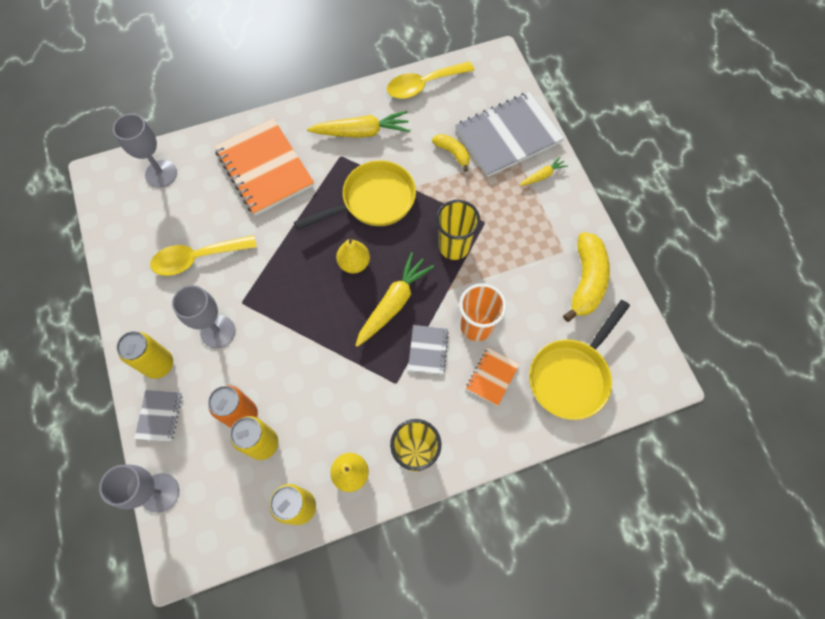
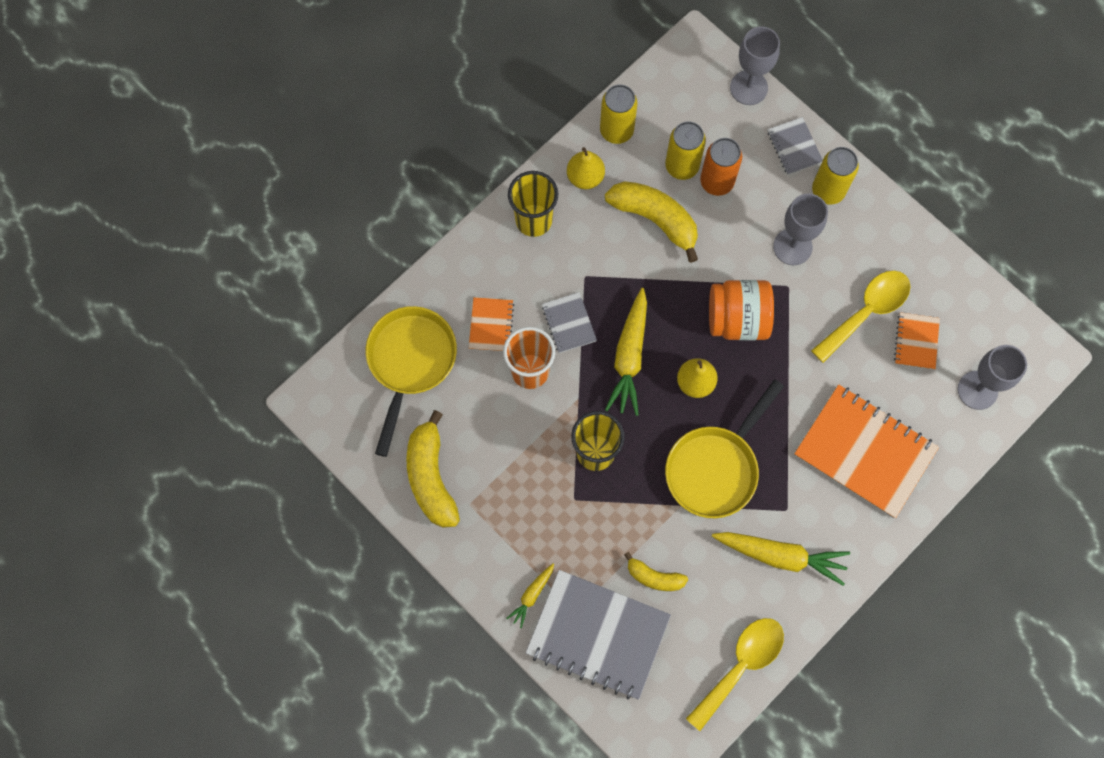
camera: 155 degrees right, 5 degrees up
yellow carrot [307,111,410,138] -> yellow carrot turned 135 degrees counterclockwise [712,532,850,586]
grey notebook [455,92,564,177] -> grey notebook turned 75 degrees clockwise [526,570,671,700]
none -> yellow banana [605,181,698,263]
none -> orange jar [709,280,774,340]
none -> orange notebook [894,312,940,370]

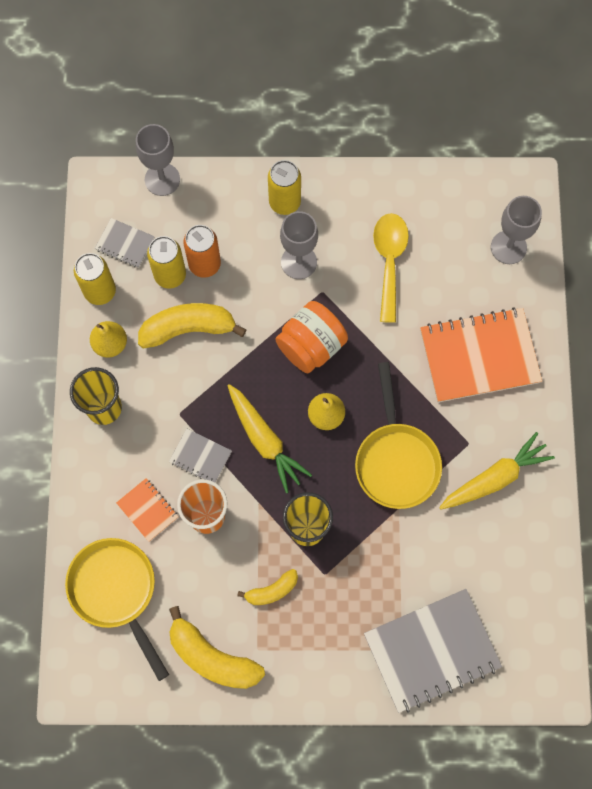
camera: 45 degrees left, 0 degrees up
yellow carrot [506,563,554,628] -> none
yellow banana [624,552,688,591] -> yellow banana moved to [237,569,298,605]
yellow spoon [686,618,784,731] -> none
grey notebook [767,117,823,175] -> grey notebook moved to [95,218,155,268]
orange notebook [894,312,940,370] -> none

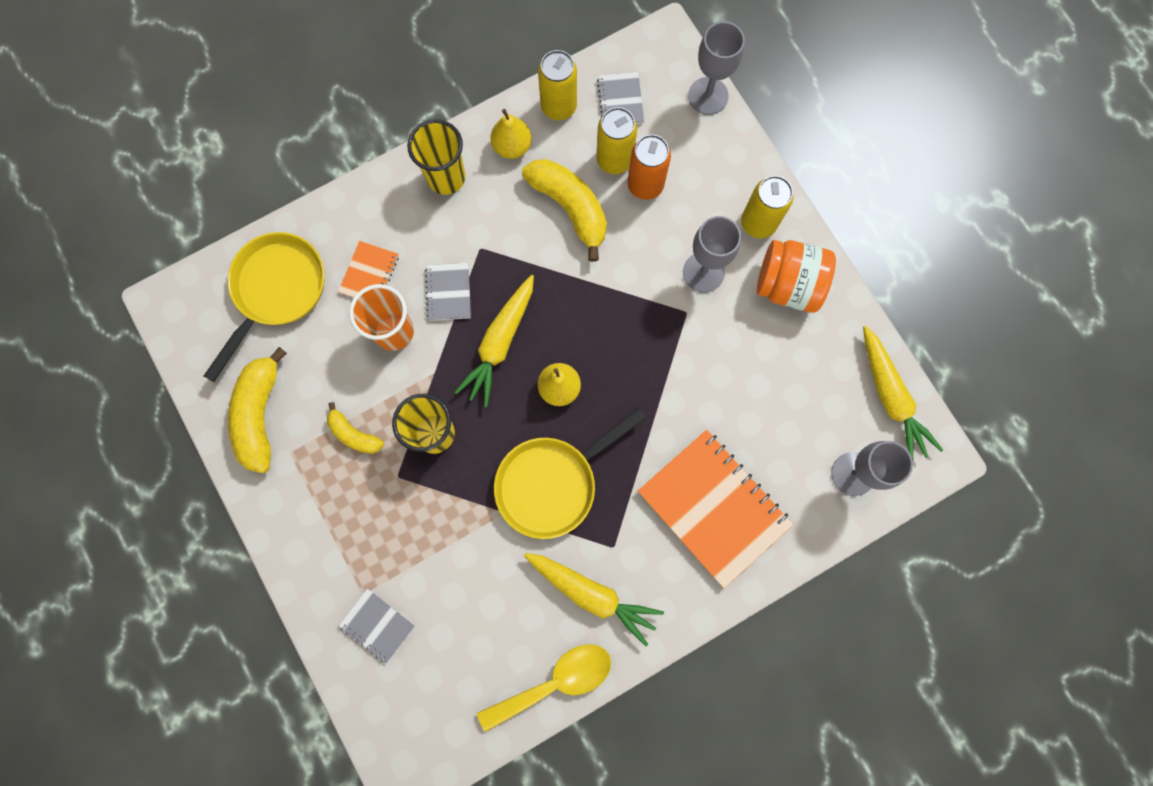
camera: 60 degrees right, 5 degrees up
orange jar [275,301,348,373] -> orange jar moved to [757,240,836,313]
grey notebook [364,589,502,713] -> grey notebook [338,588,415,664], size x0.47
yellow spoon [373,213,409,323] -> yellow spoon moved to [477,644,611,732]
none -> yellow carrot [863,326,943,460]

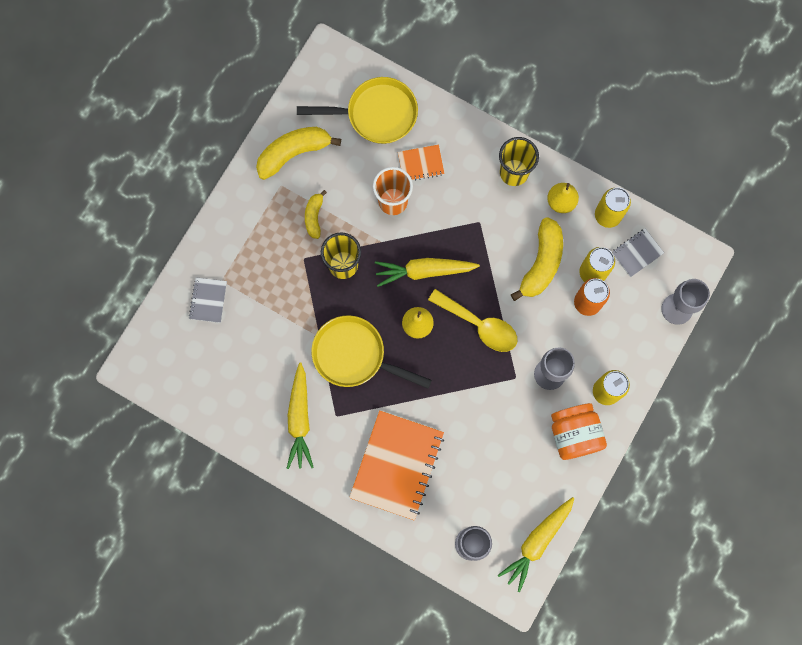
camera: 60 degrees right, 0 degrees up
grey notebook [425,263,471,321] -> none
yellow spoon [477,644,611,732] -> yellow spoon moved to [428,289,518,352]

